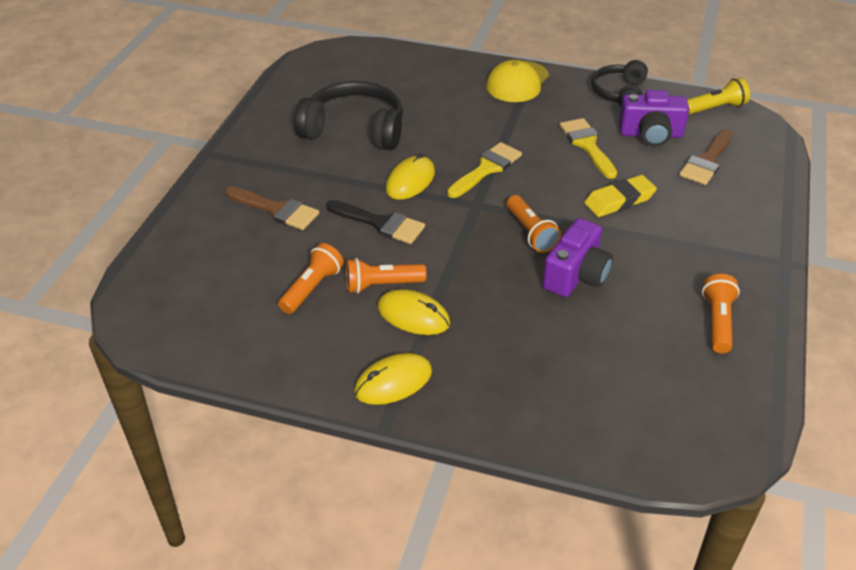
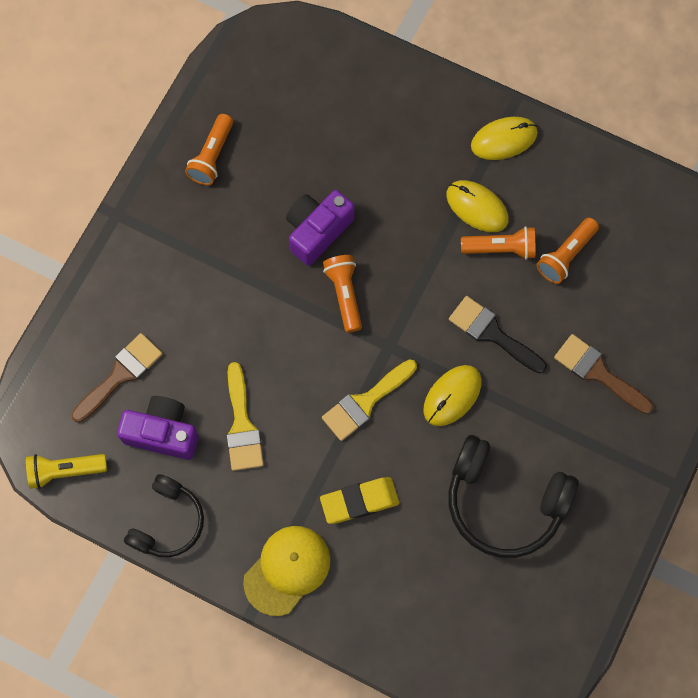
camera: 170 degrees left, 30 degrees up
yellow eraser [584,175,657,217] -> yellow eraser moved to [320,477,399,524]

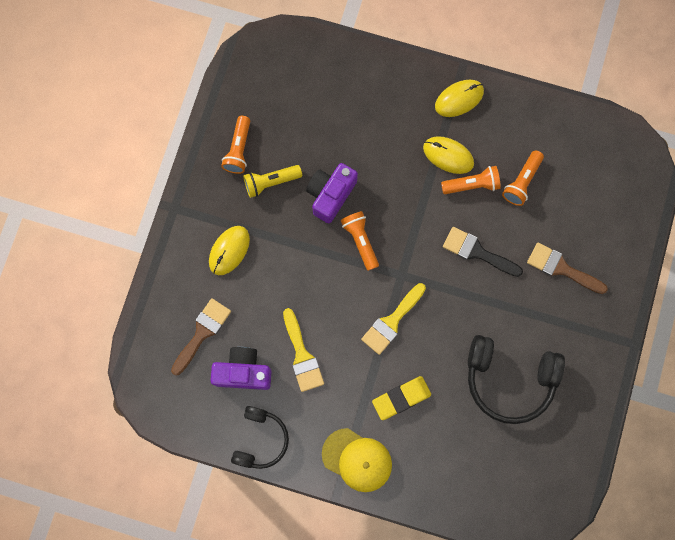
camera: 10 degrees left, 5 degrees up
yellow flashlight [26,454,107,489] -> yellow flashlight moved to [243,165,302,198]
yellow cap [243,526,330,616] -> yellow cap turned 90 degrees clockwise [322,428,392,492]
yellow mouse [423,365,482,426] -> yellow mouse moved to [209,226,250,275]

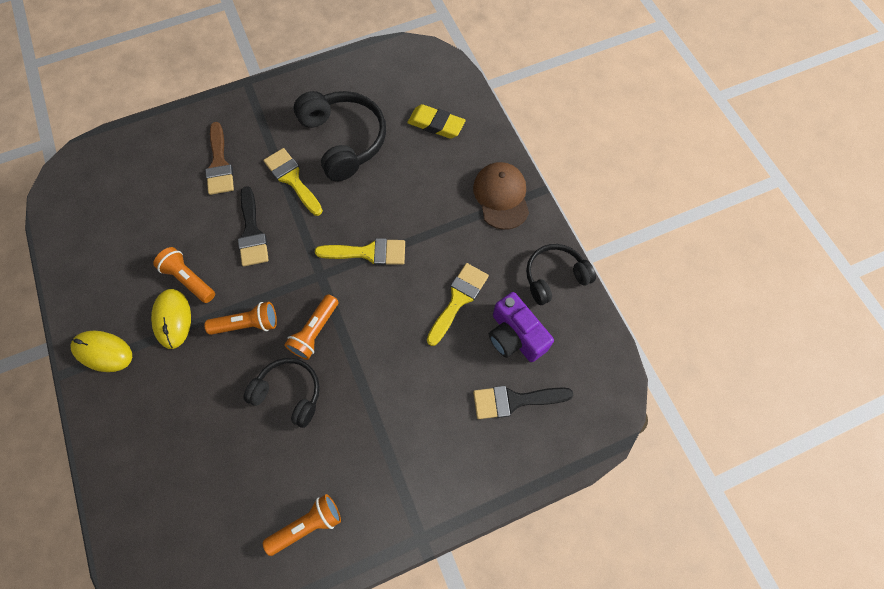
camera: 130 degrees left, 10 degrees down
brown brush [171,298,231,376] -> black brush [473,386,573,419]
yellow mouse [209,226,250,275] -> none
yellow flashlight [243,165,302,198] -> none
purple camera [306,163,358,223] -> black headphones [243,358,320,428]
yellow cap [322,428,392,492] -> brown cap [473,162,529,230]
yellow eraser [372,376,431,420] -> yellow eraser moved to [407,104,465,139]
orange flashlight [502,150,544,206] -> orange flashlight moved to [204,302,277,335]
none -> yellow brush [263,148,323,216]

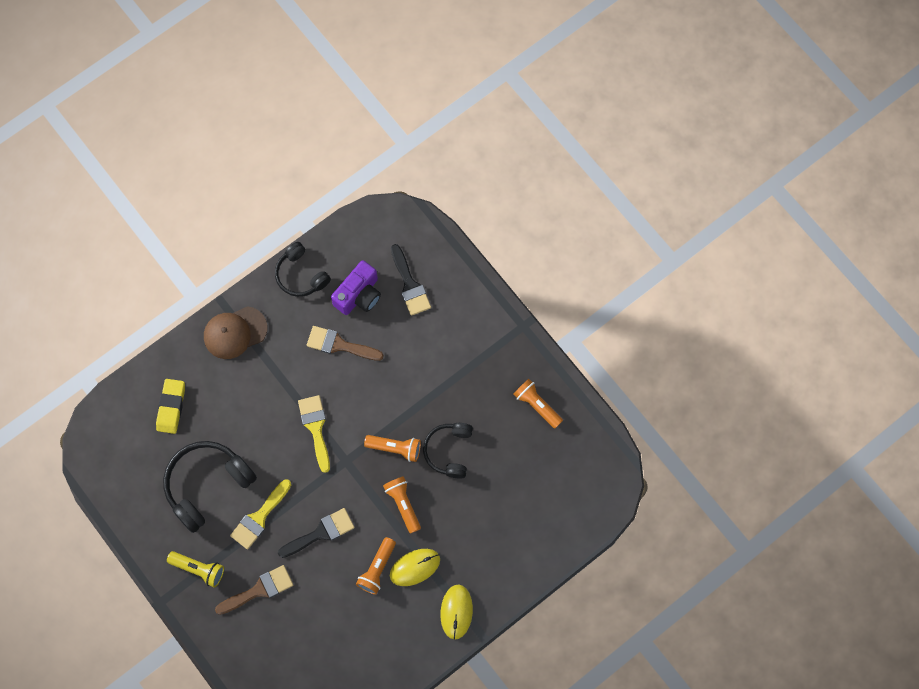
camera: 105 degrees left, 5 degrees up
yellow brush [427,263,489,346] -> brown brush [307,326,384,361]
none -> yellow flashlight [167,551,224,588]

